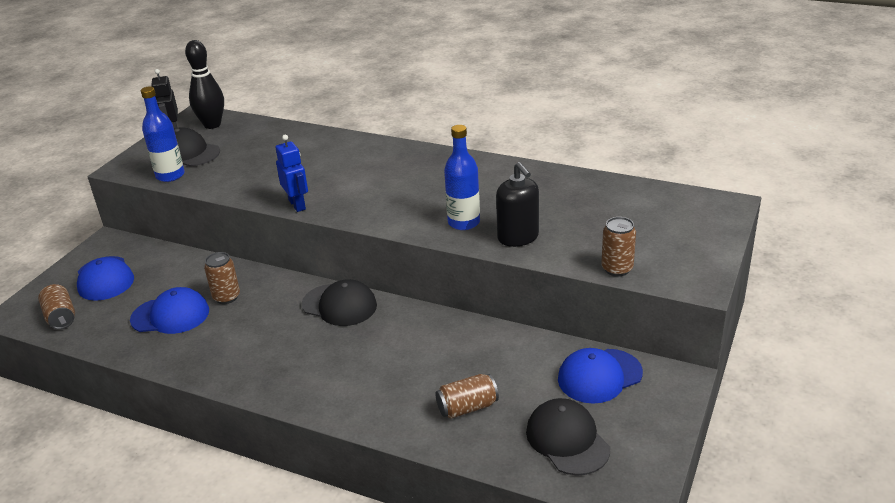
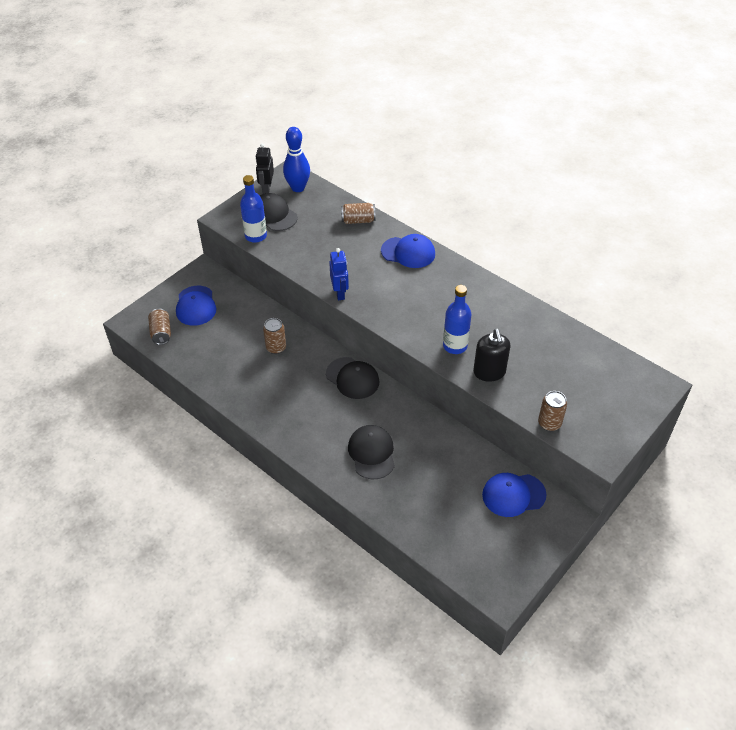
camera: 15 degrees right, 15 degrees up
blue cap [130,287,209,334] -> blue cap moved to [381,234,435,268]
black bowling pin [185,40,224,129] -> blue bowling pin [283,127,310,192]
brown can [435,374,499,419] -> brown can moved to [341,203,375,224]
black cap [526,398,610,476] -> black cap moved to [348,425,395,479]

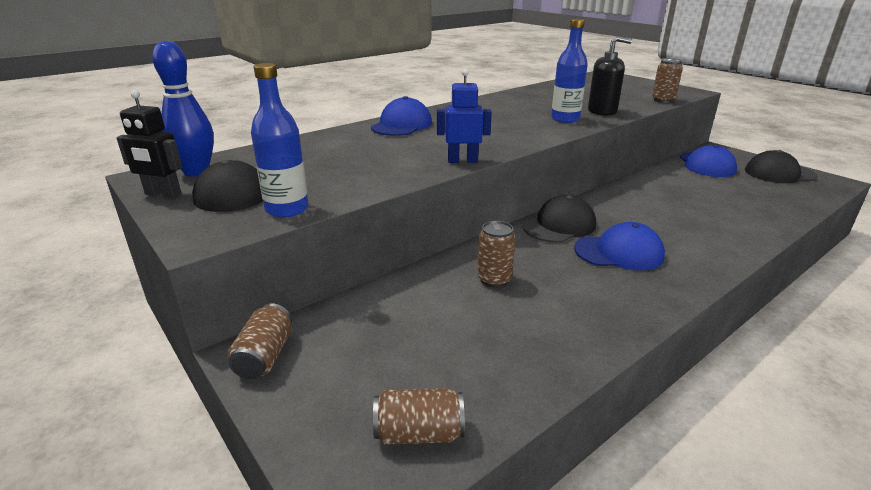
camera: 80 degrees left, 20 degrees down
blue cap [176,286,217,326] -> blue cap moved to [574,222,665,271]
brown can [341,203,375,224] -> brown can moved to [227,303,292,379]
black cap [348,425,395,479] -> black cap moved to [745,150,818,183]

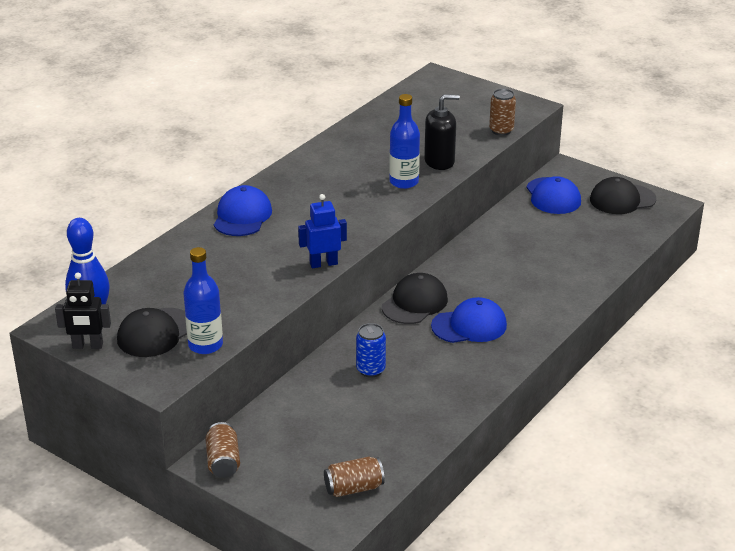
camera: 15 degrees left, 5 degrees up
brown can [477,221,516,288] -> blue can [356,323,386,378]

